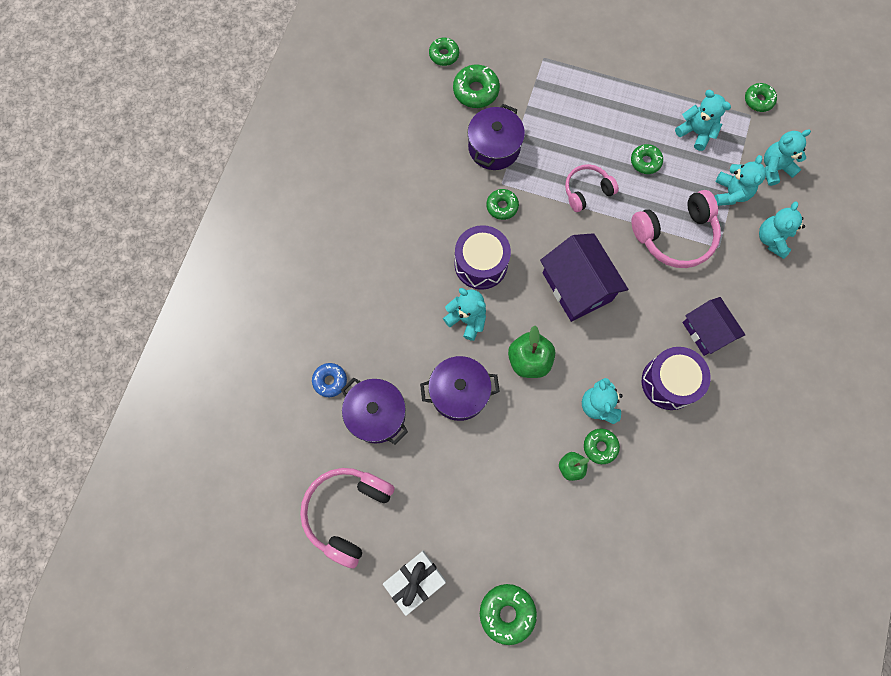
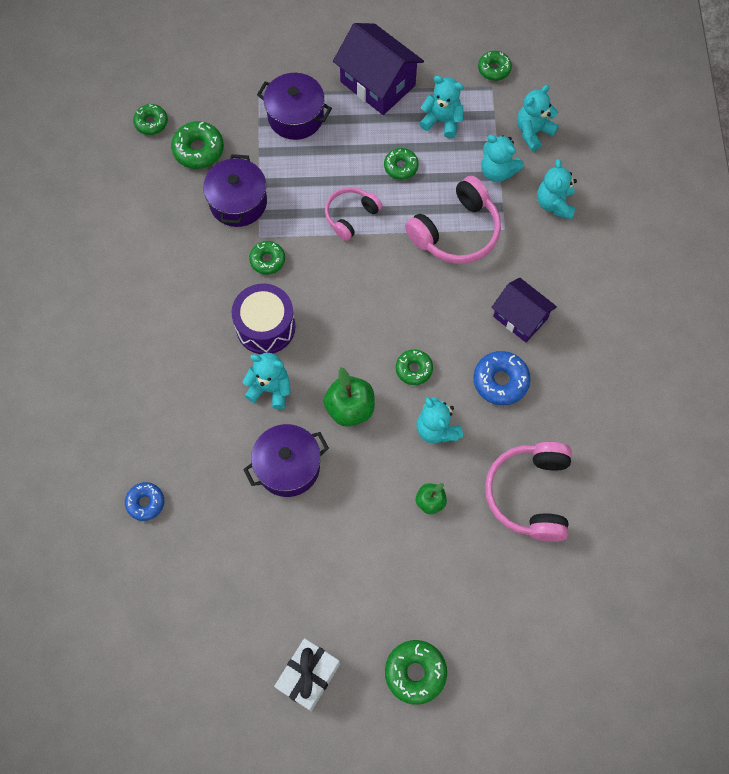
camera: 20 degrees left, 5 degrees down
pink headphones [300,468,395,568] -> pink headphones moved to [485,442,572,542]
purple pot [341,378,408,445] -> purple pot moved to [257,73,332,140]
purple house [540,233,628,322] -> purple house moved to [333,23,424,115]
green donut [584,428,620,464] -> green donut moved to [396,349,433,385]
purple drum [642,347,711,410] -> blue donut [473,351,531,405]
turquoise teddy bear [715,155,766,206] -> turquoise teddy bear turned 135 degrees clockwise [481,135,524,182]

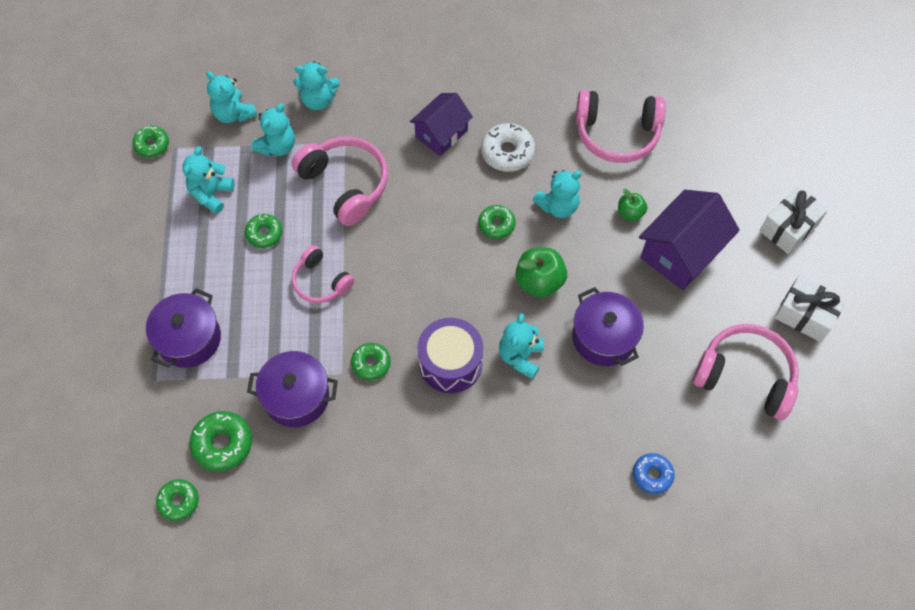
camera: 90 degrees left, 5 degrees down
purple house [333,23,424,115] -> purple house moved to [639,190,740,290]
green donut [385,640,447,705] -> white gift [760,187,828,254]
blue donut [473,351,531,405] -> white donut [481,123,535,172]
none -> pink headphones [693,324,799,420]

